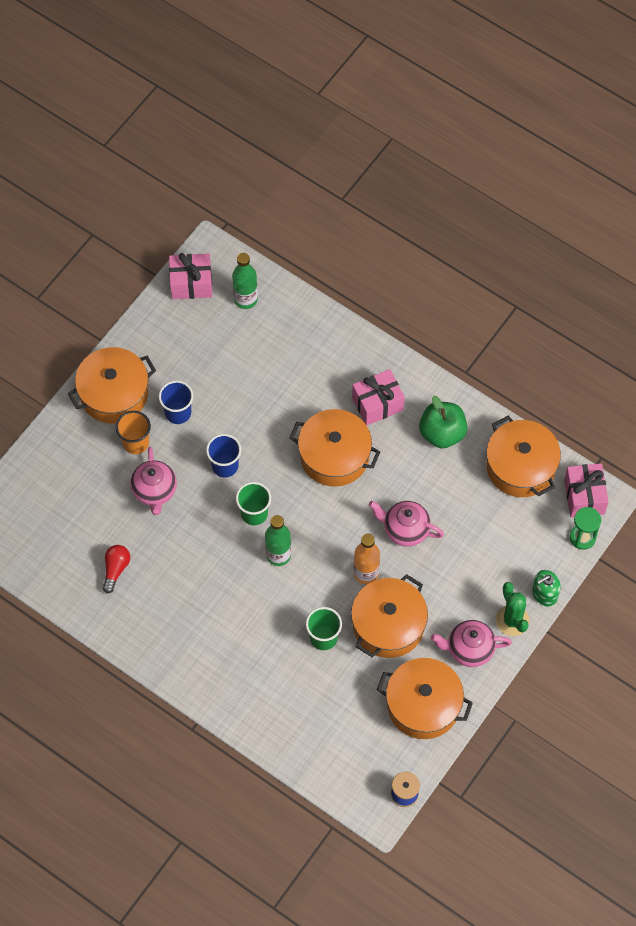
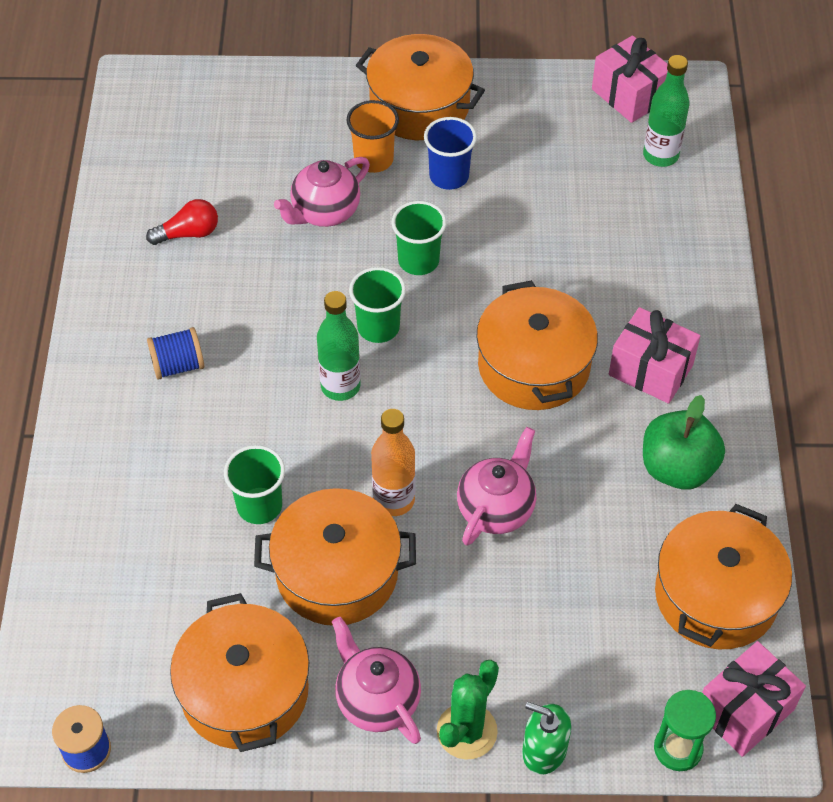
camera: 55 degrees right, 10 degrees down
blue cup [206,434,241,478] -> green cup [391,201,447,275]
pink teapot [369,501,444,547] -> pink teapot turned 45 degrees clockwise [457,427,536,546]
none -> blue spool [147,327,204,380]

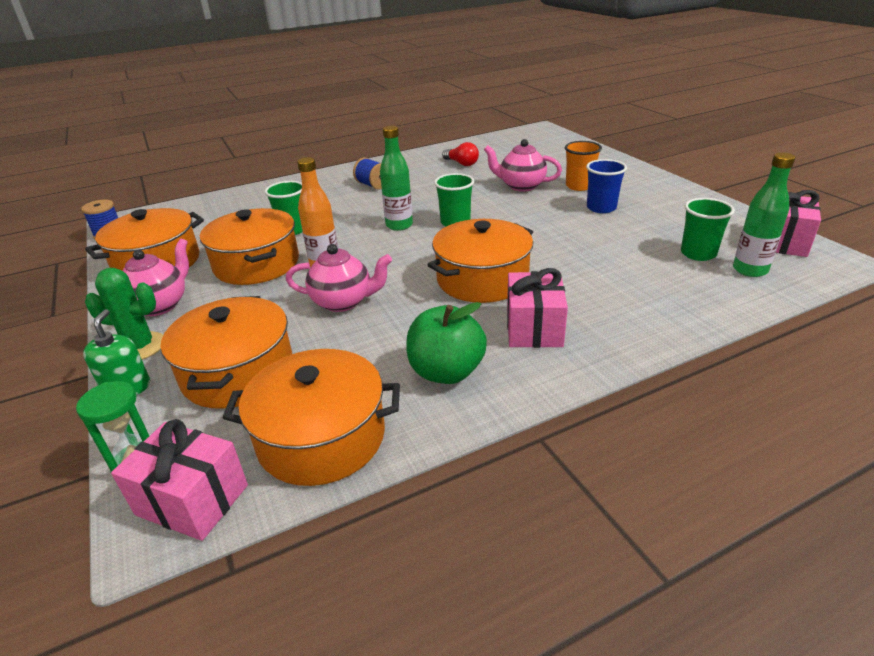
camera: 65 degrees right, 20 degrees down
orange pot [356,34,485,140] -> orange pot moved to [160,296,292,409]
green cup [391,201,447,275] -> green cup moved to [681,198,735,261]

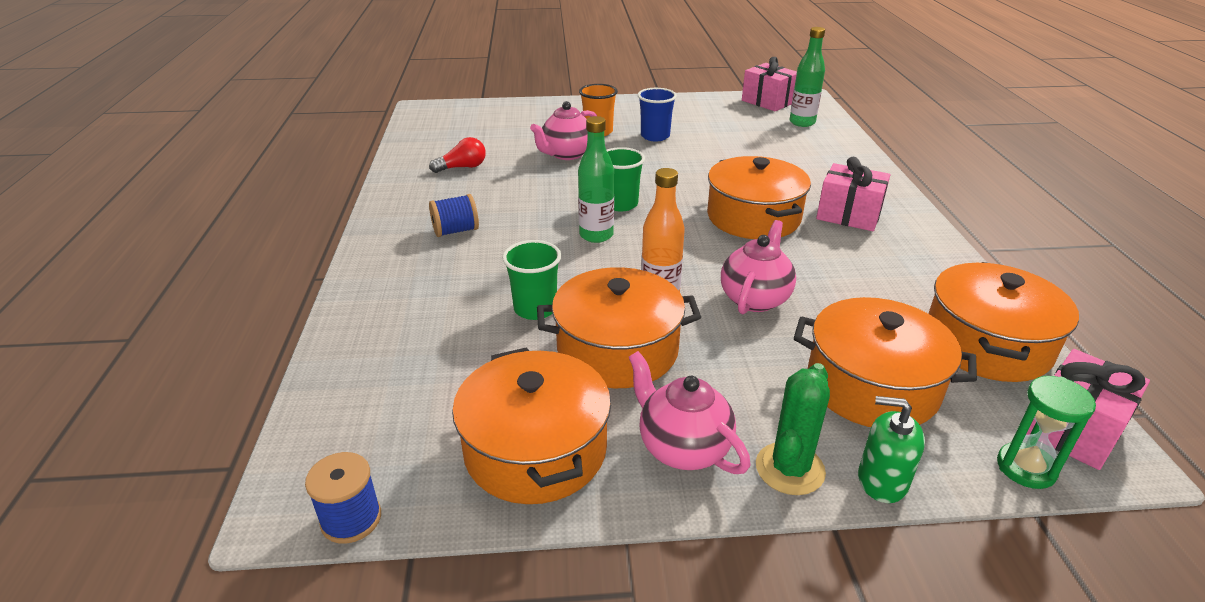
camera: 70 degrees left, 0 degrees up
green apple [406,302,487,384] -> none
green cup [681,198,735,261] -> none

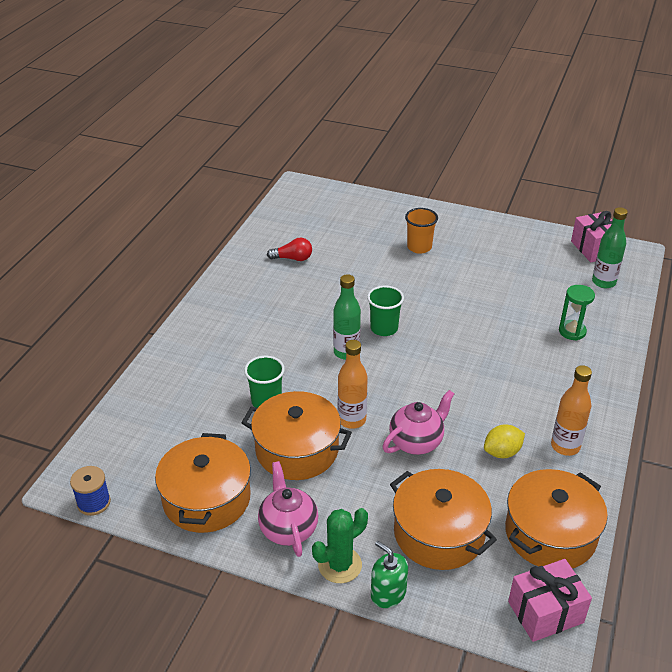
camera: 25 degrees right, 5 degrees up
blue spool [429,194,479,237] -> none
pink teapot [530,101,597,160] -> none
blue cup [638,88,677,141] -> none
orange pot [707,156,811,239] -> none
pink gift [816,157,890,231] -> none
green hourglass [997,376,1096,489] -> green hourglass moved to [559,285,595,341]
none -> yellow lemon [484,425,525,458]
none -> orange bottle [551,365,592,456]

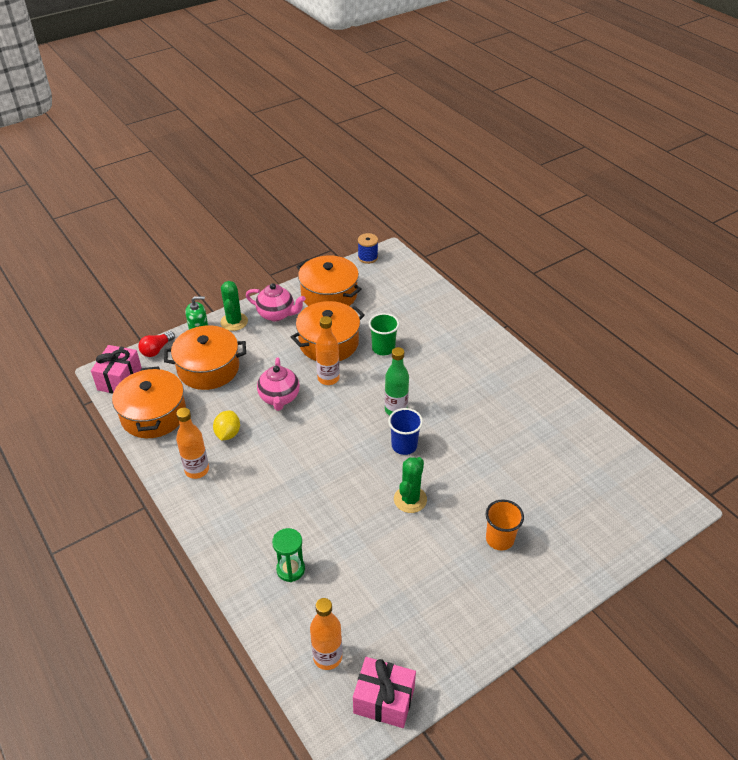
camera: 125 degrees right, 5 degrees up
red light bulb [267,237,312,261] -> red light bulb moved to [138,331,175,357]
green cup [367,286,404,336] -> blue cup [388,408,423,455]
green bottle [592,207,628,288] -> orange bottle [310,598,342,670]
none -> green cactus [394,457,427,513]

